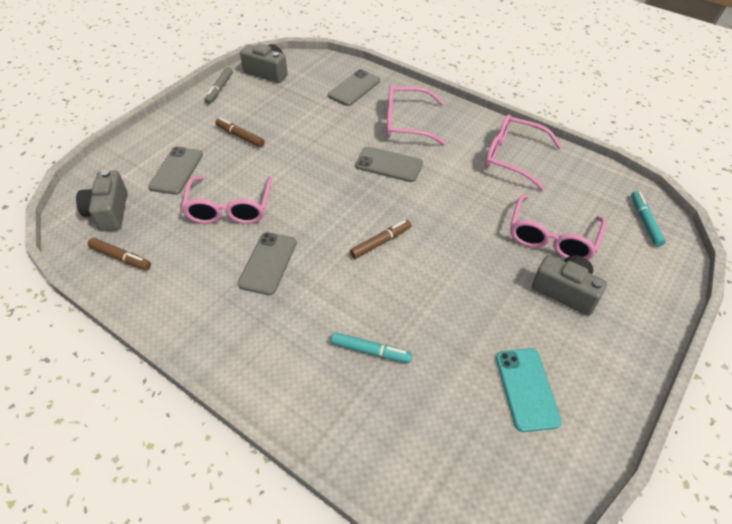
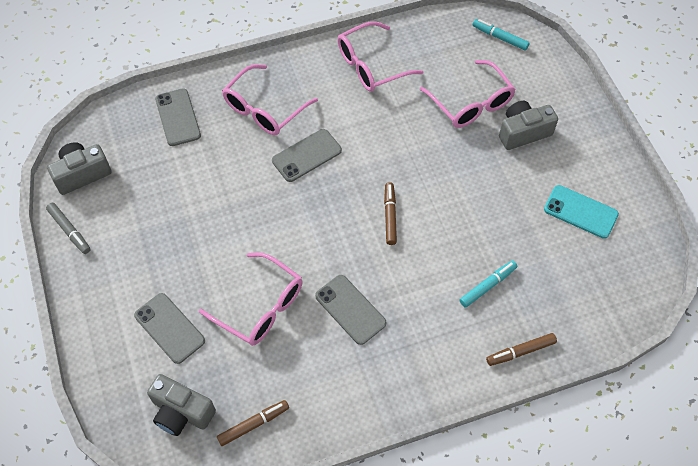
camera: 55 degrees left, 10 degrees up
brown marker [215,118,265,147] -> brown marker moved to [486,333,557,366]

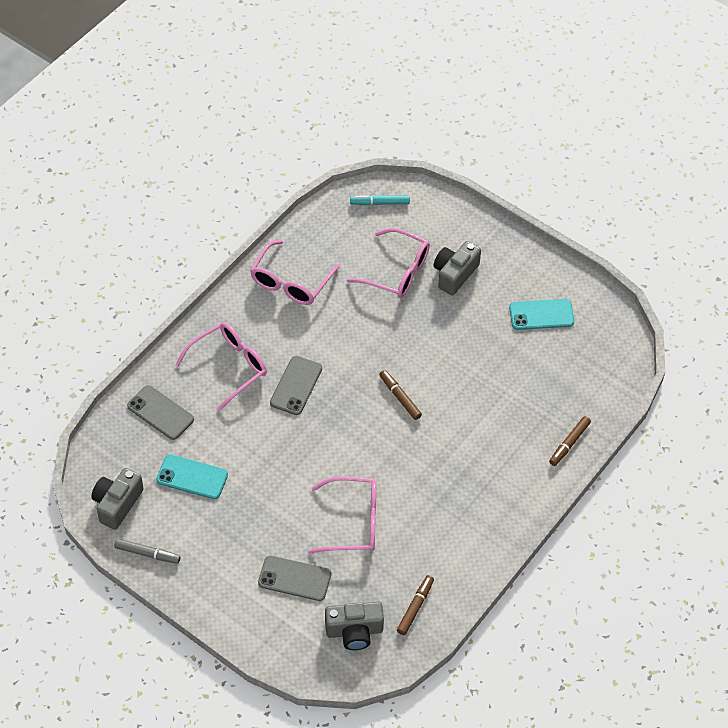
camera: 35 degrees left, 5 degrees down
pink glasses [222,64,318,135] -> pink glasses turned 135 degrees counterclockwise [175,322,267,411]
grey phone [315,275,387,345] -> none
turquoise marker [459,260,517,308] -> none
none -> turquoise phone [156,454,228,499]

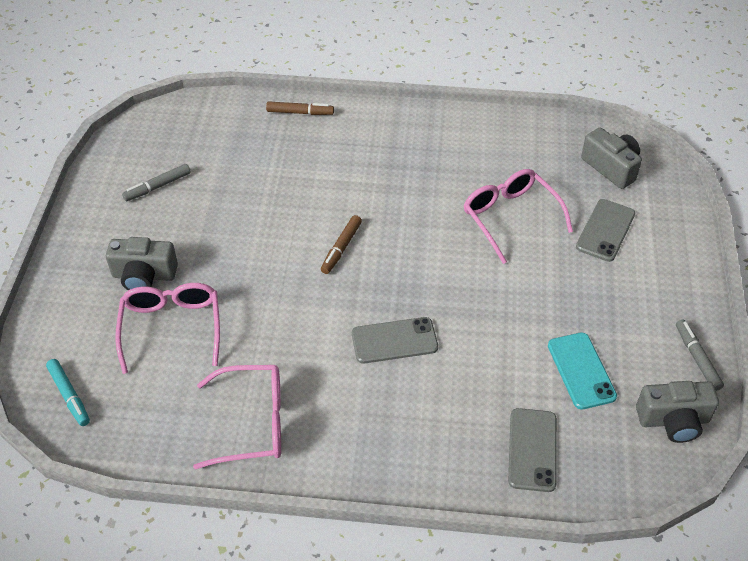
camera: 120 degrees left, 5 degrees down
pink glasses [175,322,267,411] -> none
grey phone [258,556,331,601] -> grey phone turned 45 degrees clockwise [576,199,635,262]
brown marker [397,575,434,635] -> none
turquoise phone [509,299,574,330] -> grey marker [122,164,191,201]

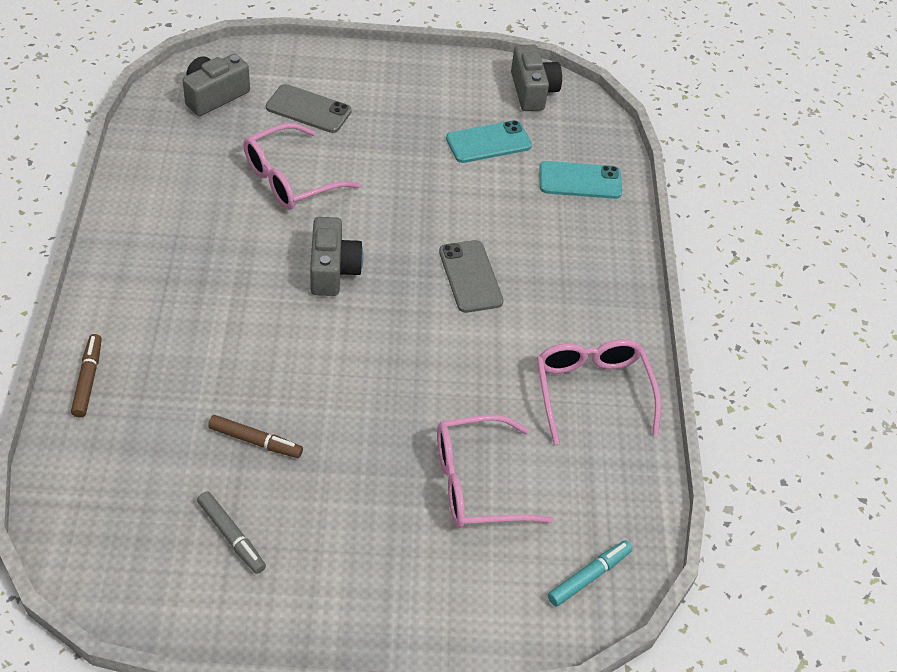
camera: 100 degrees left, 0 degrees up
grey camera [106,237,178,290] -> grey camera moved to [310,217,363,296]
brown marker [321,215,362,274] -> brown marker moved to [208,415,303,458]
grey phone [508,408,557,492] -> turquoise phone [539,161,622,199]
grey marker [676,319,724,391] -> none

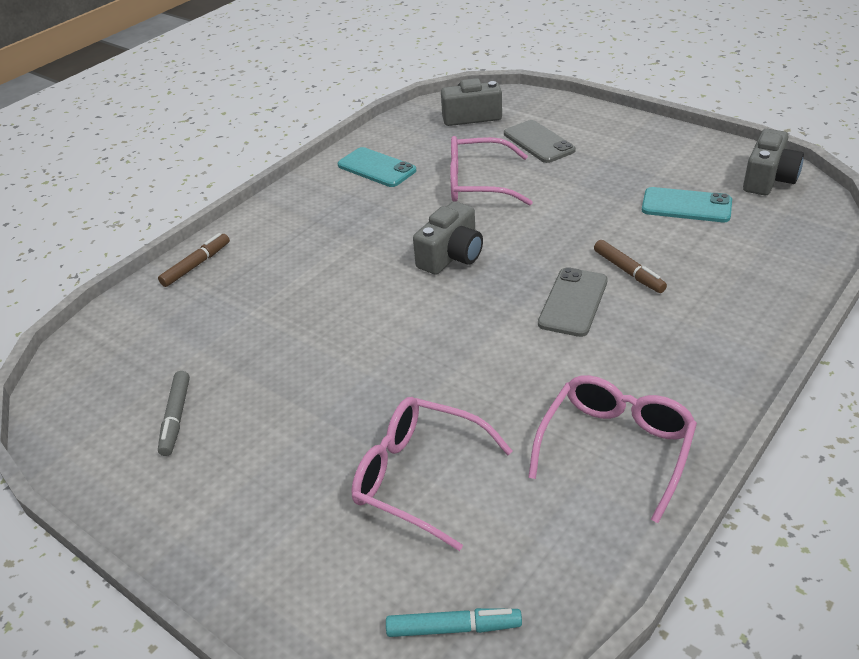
camera: 45 degrees right, 10 degrees down
brown marker [208,415,303,458] -> brown marker moved to [594,240,667,293]
turquoise phone [539,161,622,199] -> turquoise phone moved to [338,147,416,187]

